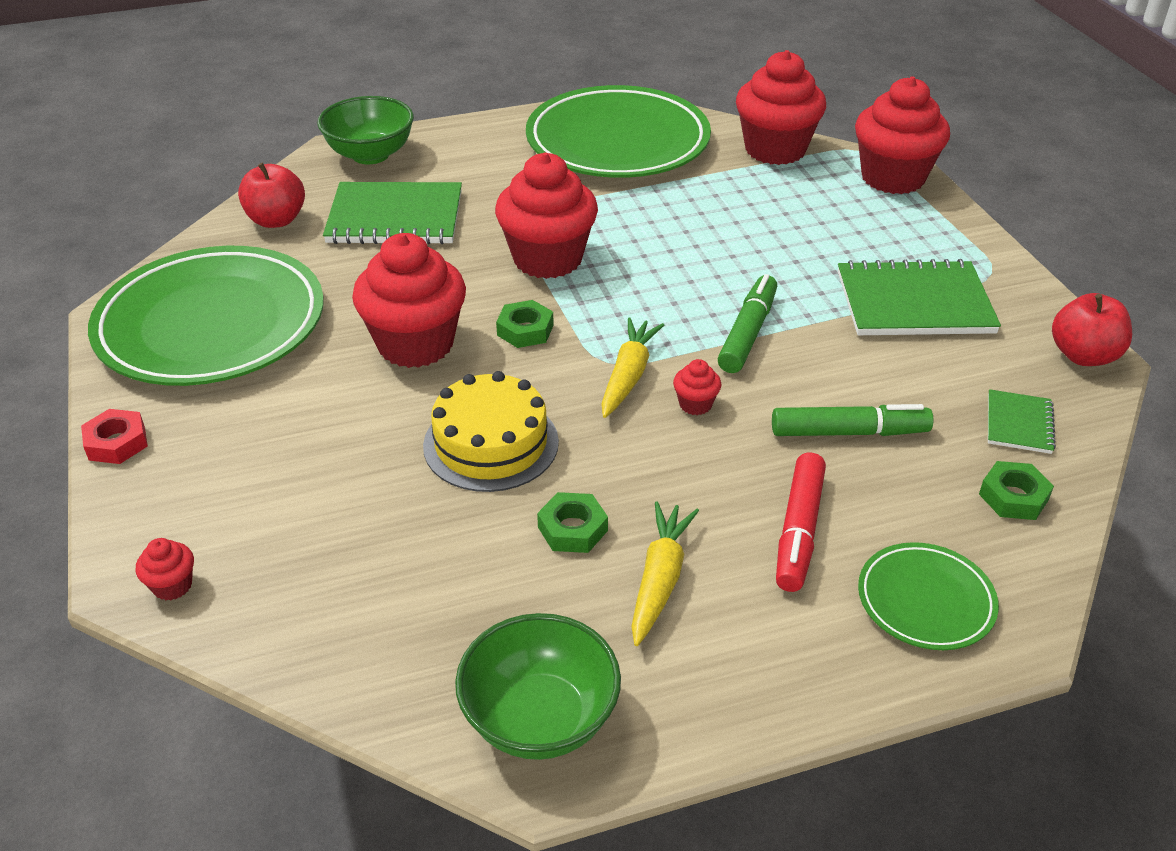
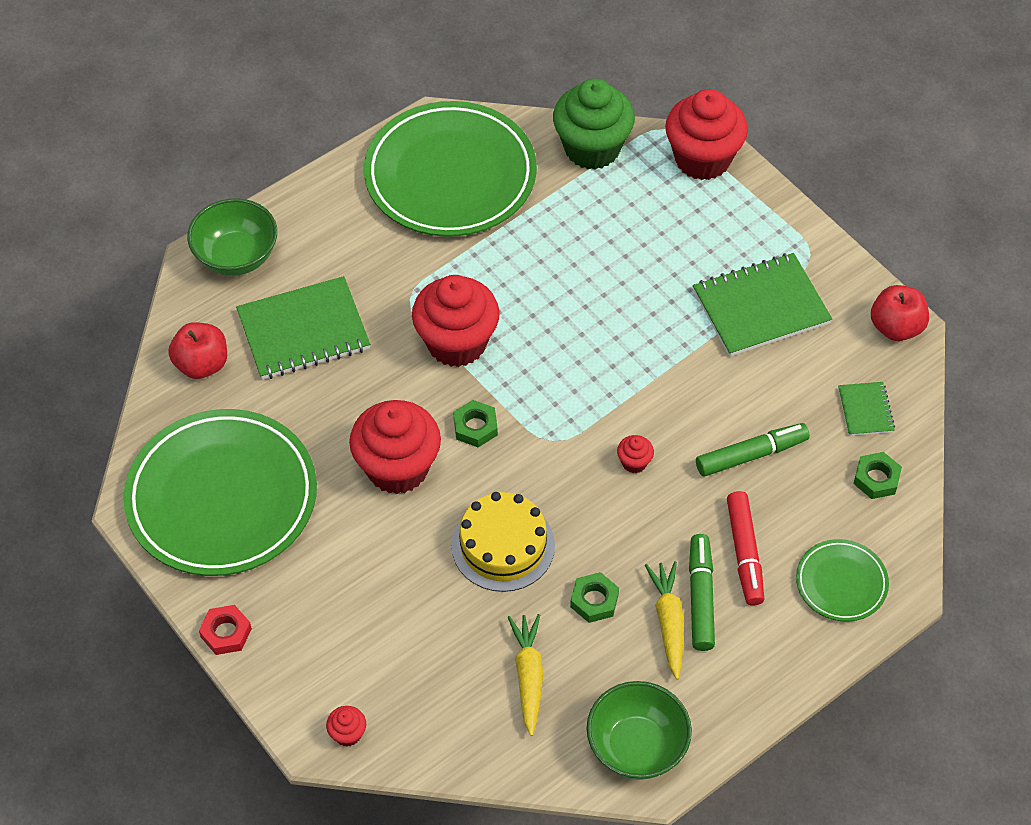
camera: 20 degrees left, 15 degrees up
yellow carrot [601,318,664,418] -> yellow carrot moved to [508,614,543,736]
green marker [718,274,777,373] -> green marker moved to [689,534,715,651]
red cupcake [736,50,826,165] -> green cupcake [553,78,635,170]

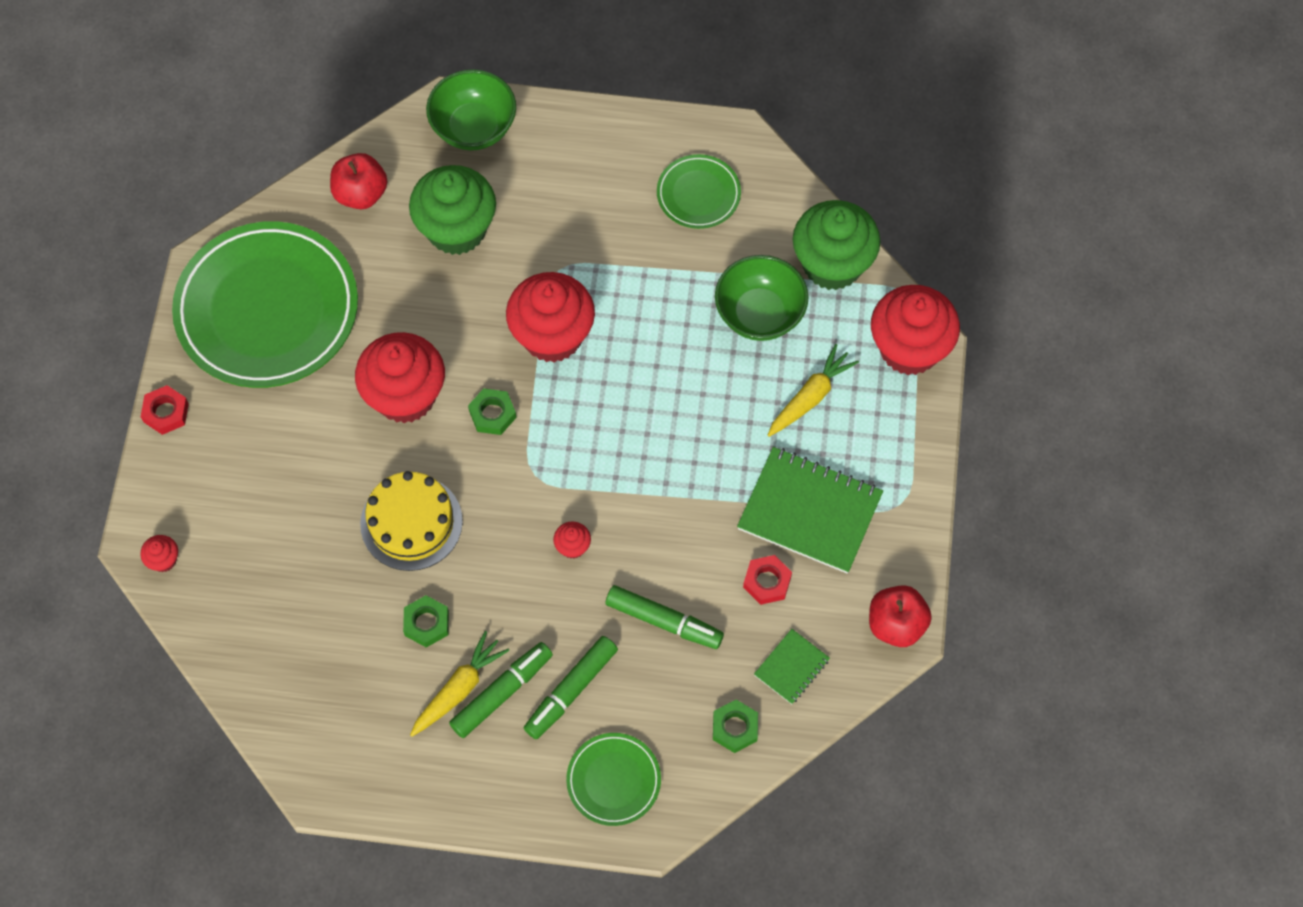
camera: 45 degrees right, 10 degrees up
green notebook [236,276,370,380] -> green cupcake [409,165,496,255]
green plate [364,101,537,237] -> green plate [657,154,741,229], size x0.47
yellow carrot [508,614,543,736] -> yellow carrot moved to [768,344,859,437]
green bowl [586,681,692,780] -> green bowl moved to [715,255,809,341]
red marker [727,491,764,606] -> green marker [524,636,618,740]
none -> red nut [743,555,792,605]

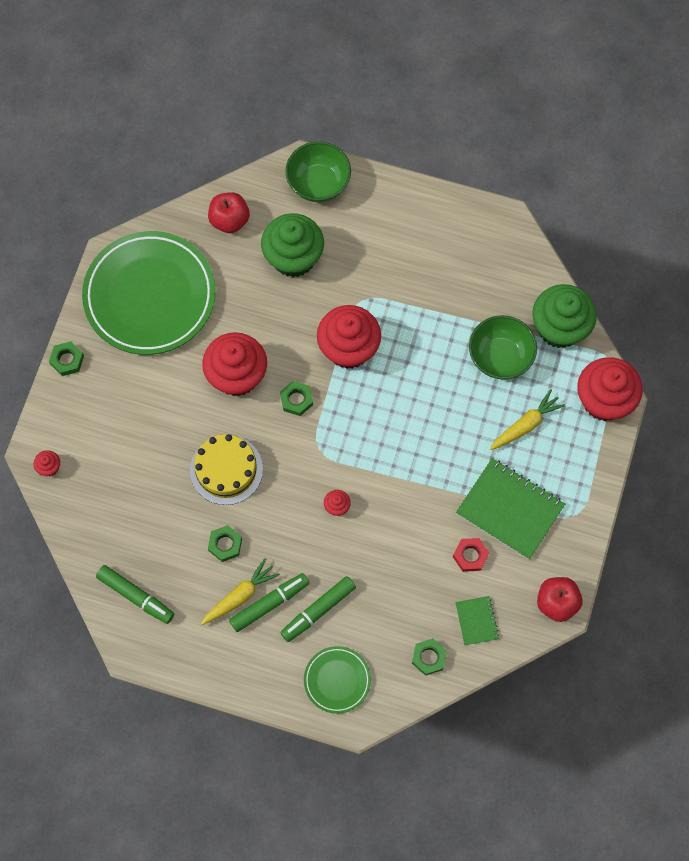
camera: 10 degrees right, 5 degrees up
red nut [141,385,189,435] -> green nut [49,341,84,376]
green marker [605,585,724,649] -> green marker moved to [96,565,174,624]
green plate [657,154,741,229] -> none
green notebook [754,629,830,704] -> green notebook turned 60 degrees counterclockwise [455,596,499,645]

